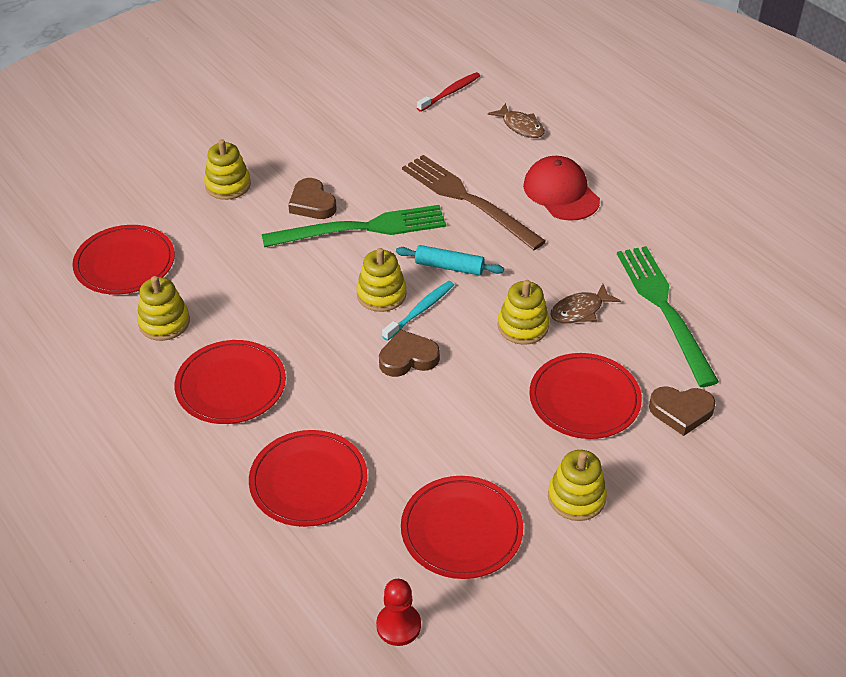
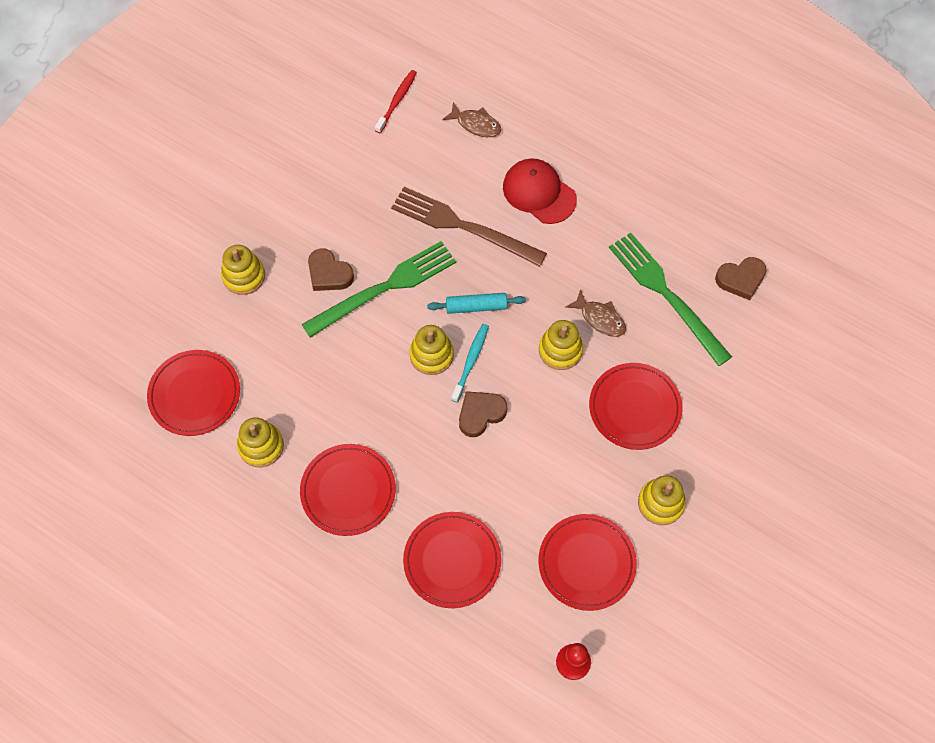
camera: 20 degrees left, 20 degrees up
brown fish [550,284,621,323] -> brown fish turned 90 degrees counterclockwise [566,289,626,337]
brown heart [649,386,715,436] -> brown heart moved to [715,257,767,300]

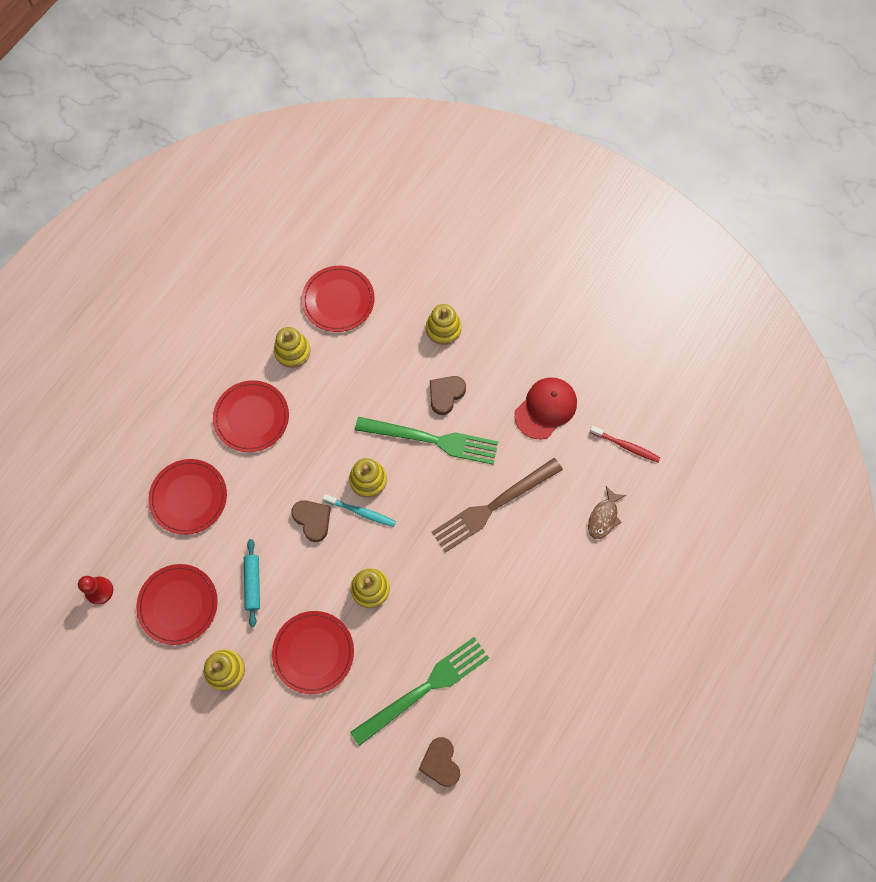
camera: 90 degrees right, 5 degrees up
green fork [301,241,456,338] -> green fork turned 45 degrees counterclockwise [355,417,499,465]
brown fork [391,187,547,267] -> brown fork turned 150 degrees counterclockwise [432,458,563,553]
turquoise rolling pin [427,293,526,314] -> turquoise rolling pin moved to [244,539,260,627]
red cap [503,158,577,224] -> red cap moved to [514,377,577,439]
brown fish [566,289,626,337] -> none

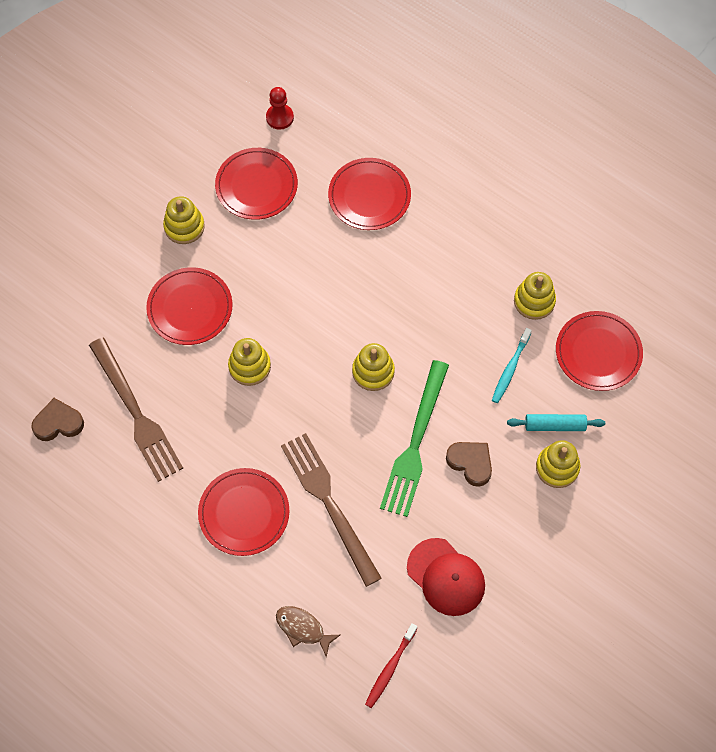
camera: 95 degrees right, 5 degrees down
red plate [213,380,289,452] -> red plate moved to [198,468,289,556]
turquoise rolling pin [244,539,260,627] -> turquoise rolling pin moved to [507,414,605,431]
brown heart [292,500,331,542] -> none
turquoise toothbrush [323,494,396,527] -> turquoise toothbrush moved to [492,328,532,403]
green fork [350,637,489,746] -> brown fork [89,337,183,482]

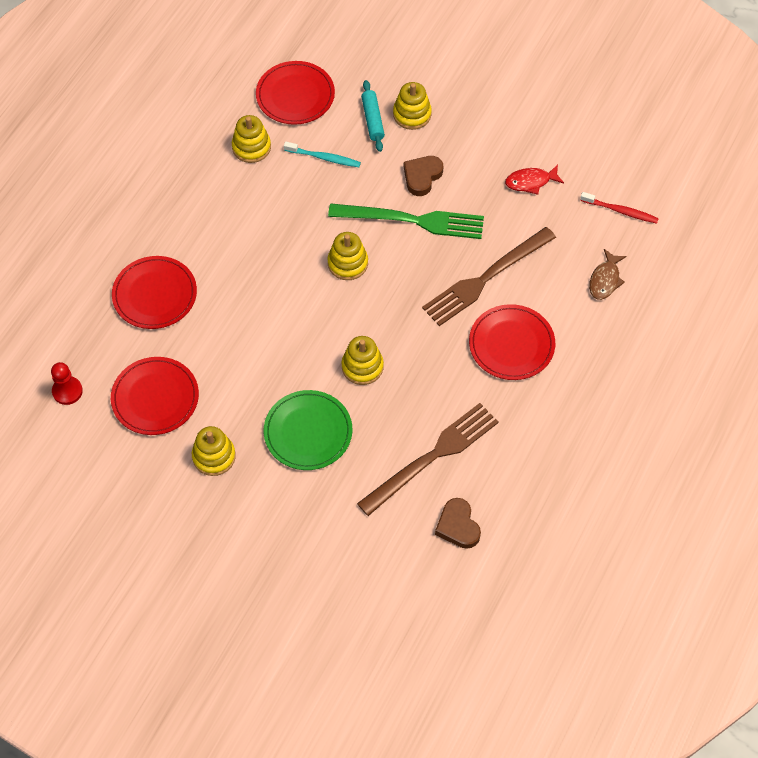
camera: 100 degrees left, 5 degrees down
red plate [146,267,232,345] -> green plate [264,390,352,470]
red cap [407,538,485,616] -> red fish [505,165,564,195]

